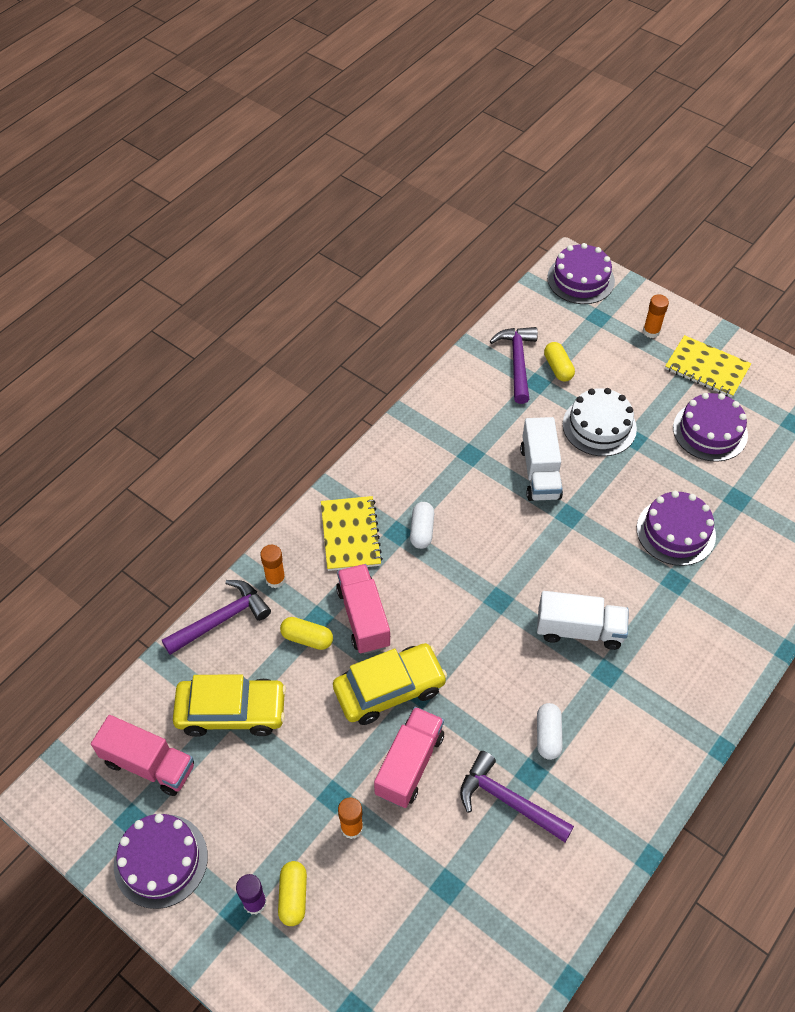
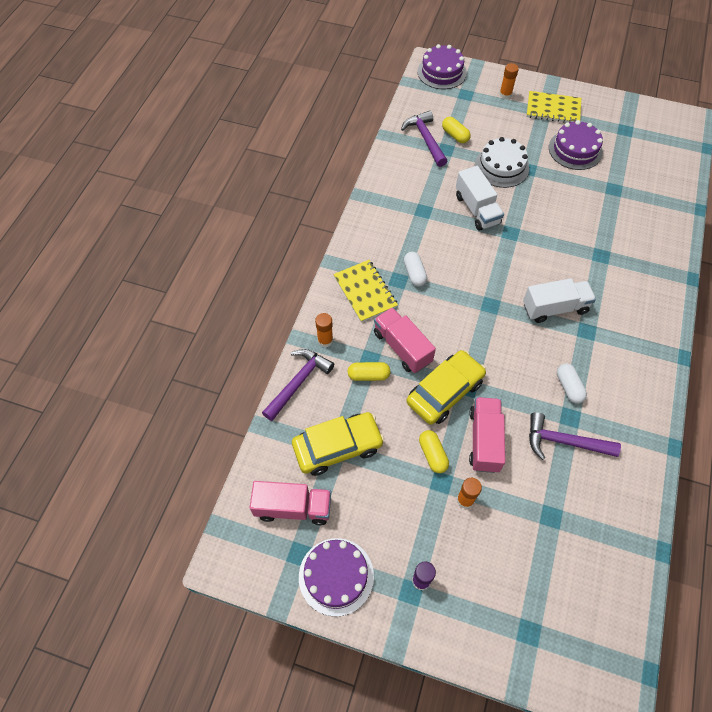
camera: 20 degrees left, 5 degrees up
yellow capsule [278,861,307,926] -> yellow capsule moved to [419,430,449,473]
purple cake [637,491,716,566] -> none

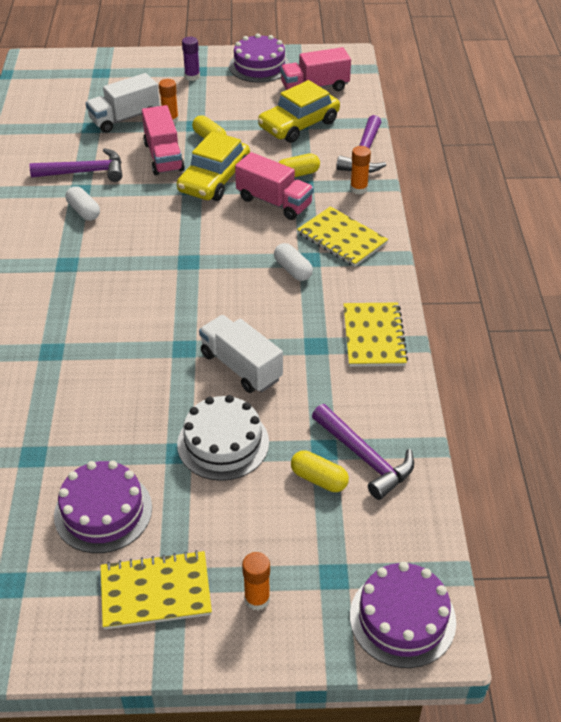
camera: 160 degrees right, 15 degrees down
white truck [523,278,596,323] -> white truck moved to [86,73,160,133]
none -> yellow notebook [344,302,408,367]

